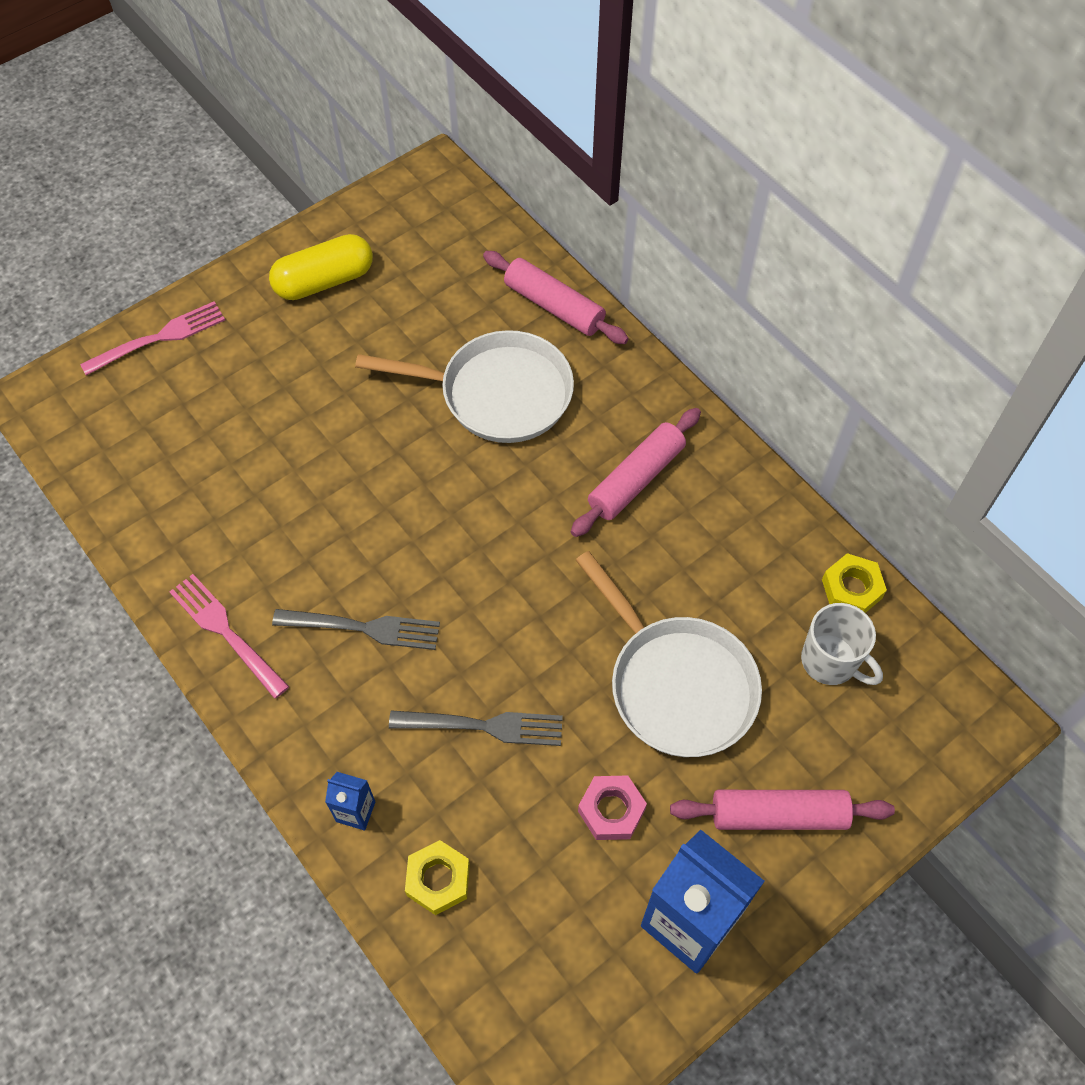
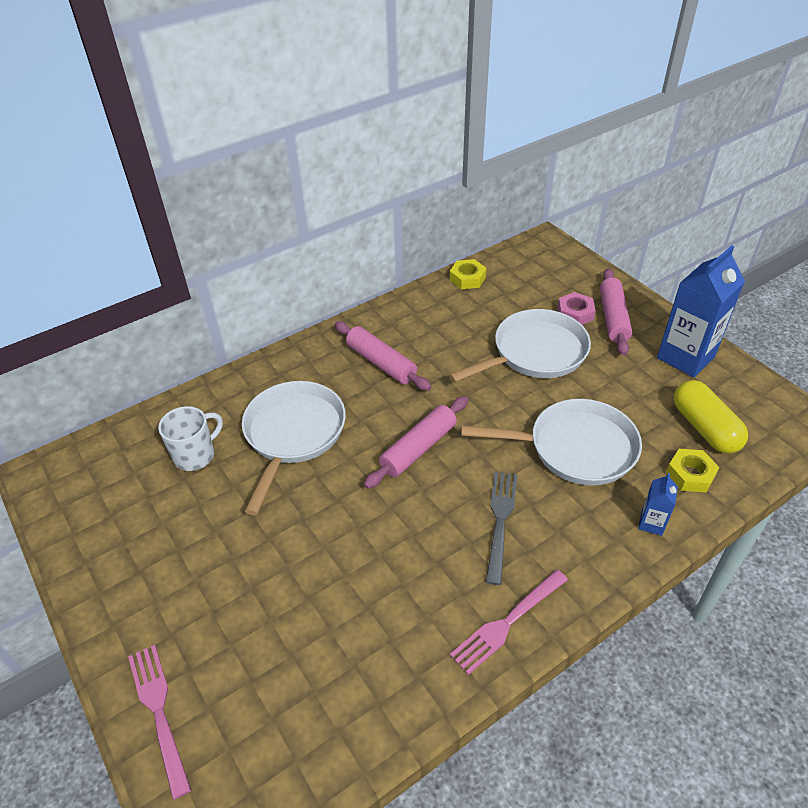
camera: 85 degrees left, 15 degrees down
yellow capsule [269,234,373,300] -> yellow capsule moved to [674,380,748,453]
grey fork [389,710,563,746] -> white pan [461,399,642,486]
pink rolling pin [483,251,629,344] -> pink rolling pin moved to [364,396,468,489]
pink nut [578,775,647,840] -> pink nut moved to [557,292,596,325]
white mug [801,603,883,685] -> white mug moved to [158,406,223,471]

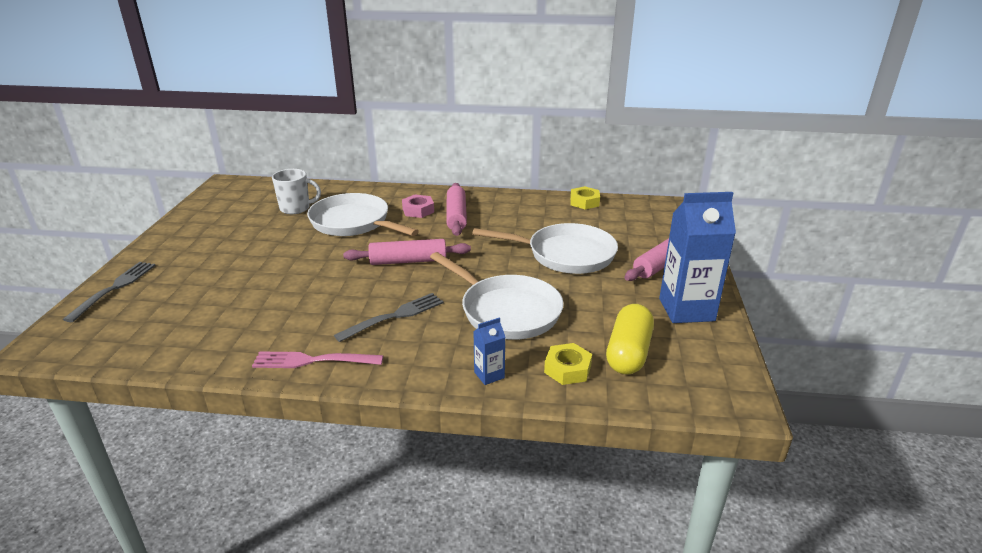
camera: 40 degrees right, 15 degrees down
pink fork [128,644,191,800] -> grey fork [63,262,156,322]
white pan [242,381,346,515] -> white pan turned 105 degrees counterclockwise [307,193,419,236]
pink nut [557,292,596,325] -> pink nut moved to [402,195,434,218]

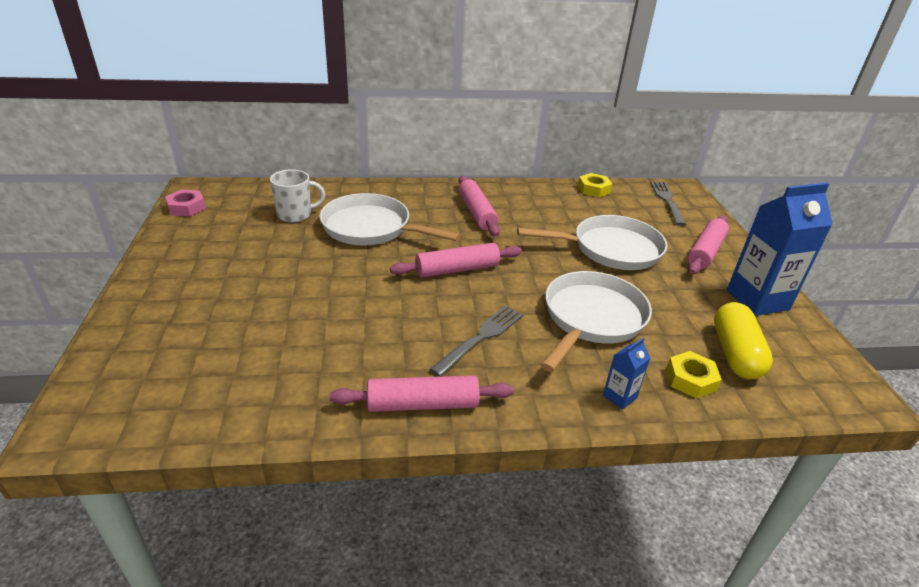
camera: 15 degrees left, 5 degrees up
grey fork [63,262,156,322] -> grey fork moved to [650,181,686,226]
pink fork [252,351,383,368] -> pink rolling pin [330,375,514,412]
pink nut [402,195,434,218] -> pink nut moved to [165,189,206,217]
white pan [430,252,564,340] -> white pan turned 90 degrees counterclockwise [541,271,652,372]

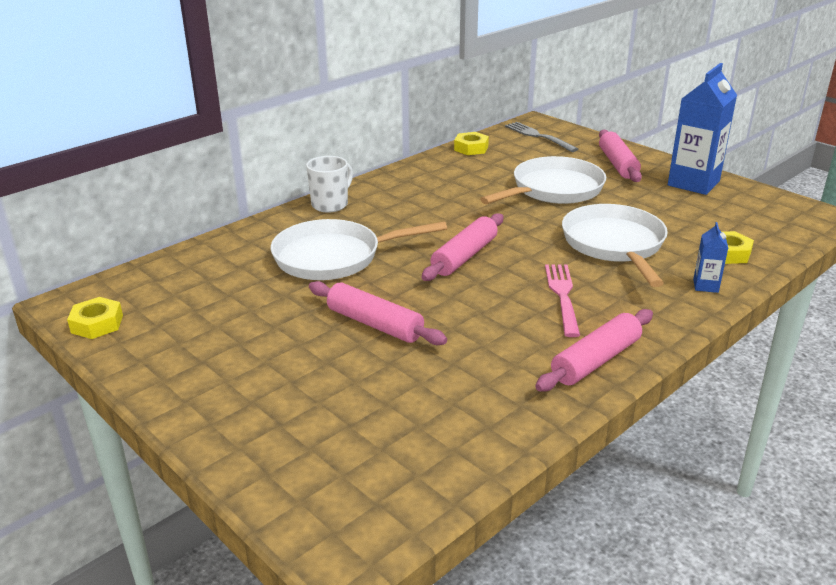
camera: 35 degrees left, 5 degrees down
pink nut [165,189,206,217] -> yellow nut [67,297,123,339]
white mug [270,169,325,223] -> white mug moved to [306,156,353,213]
grey fork [430,306,523,377] -> pink fork [545,264,580,337]
pink rolling pin [458,176,500,237] -> pink rolling pin moved to [309,281,447,345]
yellow capsule [714,302,773,379] -> none

